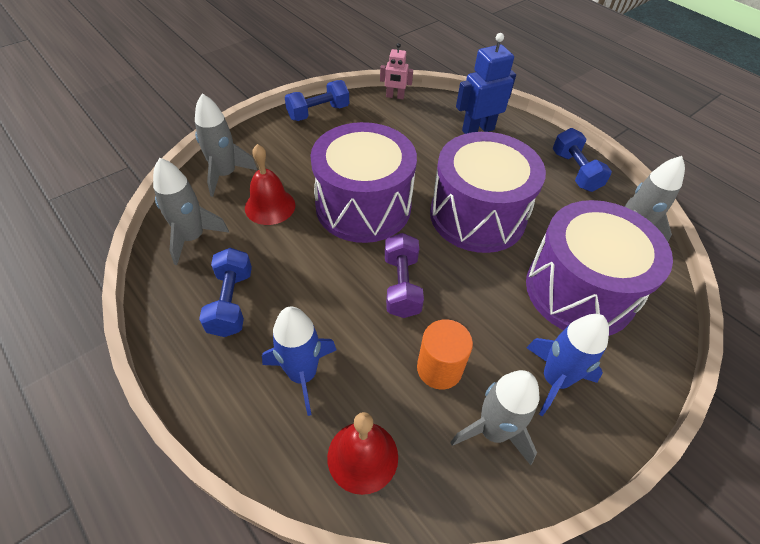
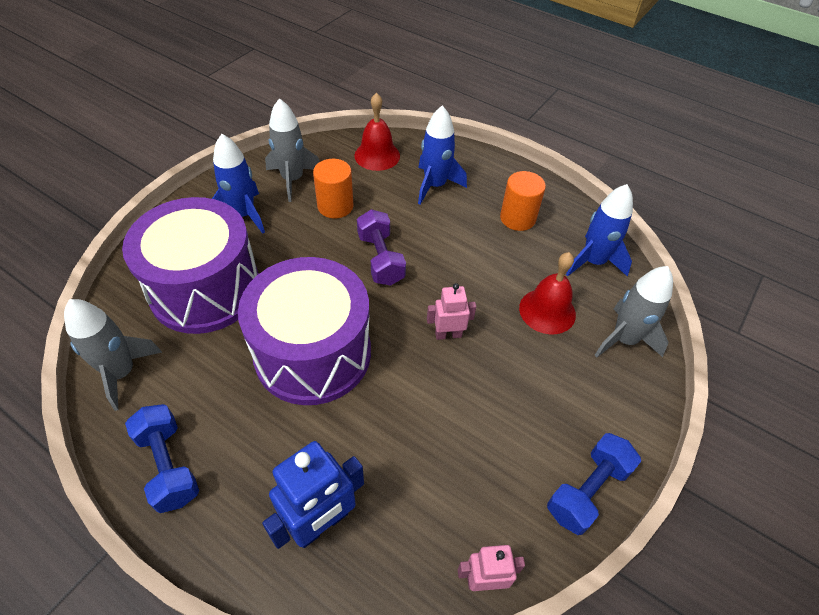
camera: 165 degrees right, 0 degrees up
grey rocket [153,158,229,265] -> blue rocket [566,184,633,276]
blue dumbbell [199,248,252,337] -> orange cylinder [500,171,546,231]
purple drum [310,122,417,243] -> pink robot [427,283,476,340]

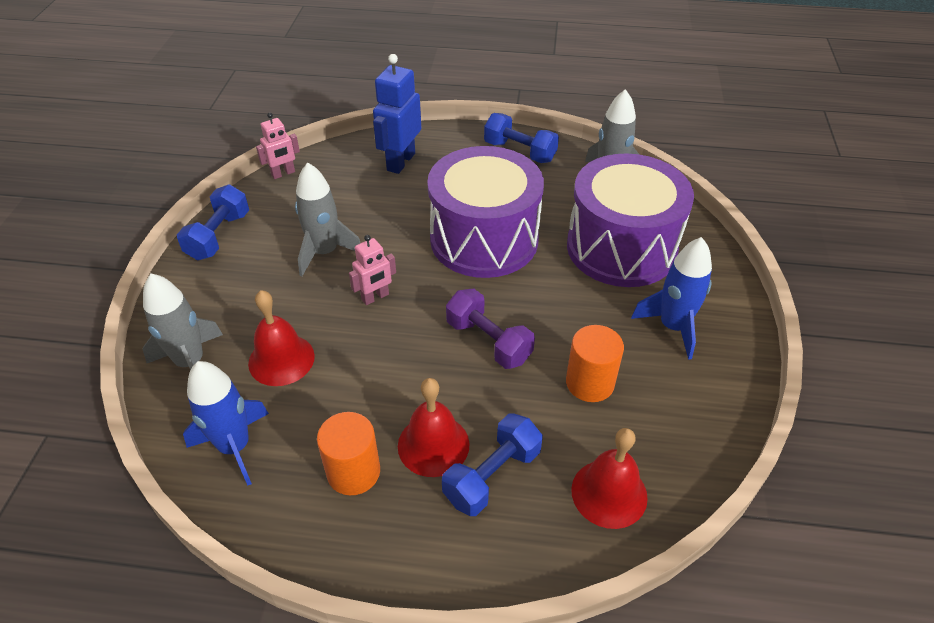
camera: 155 degrees right, 5 degrees down
grey rocket [265,98,320,202] -> grey rocket moved to [295,162,360,276]
blue rocket [418,105,467,205] -> blue dumbbell [442,413,543,516]
none -> red bell [398,378,470,477]

